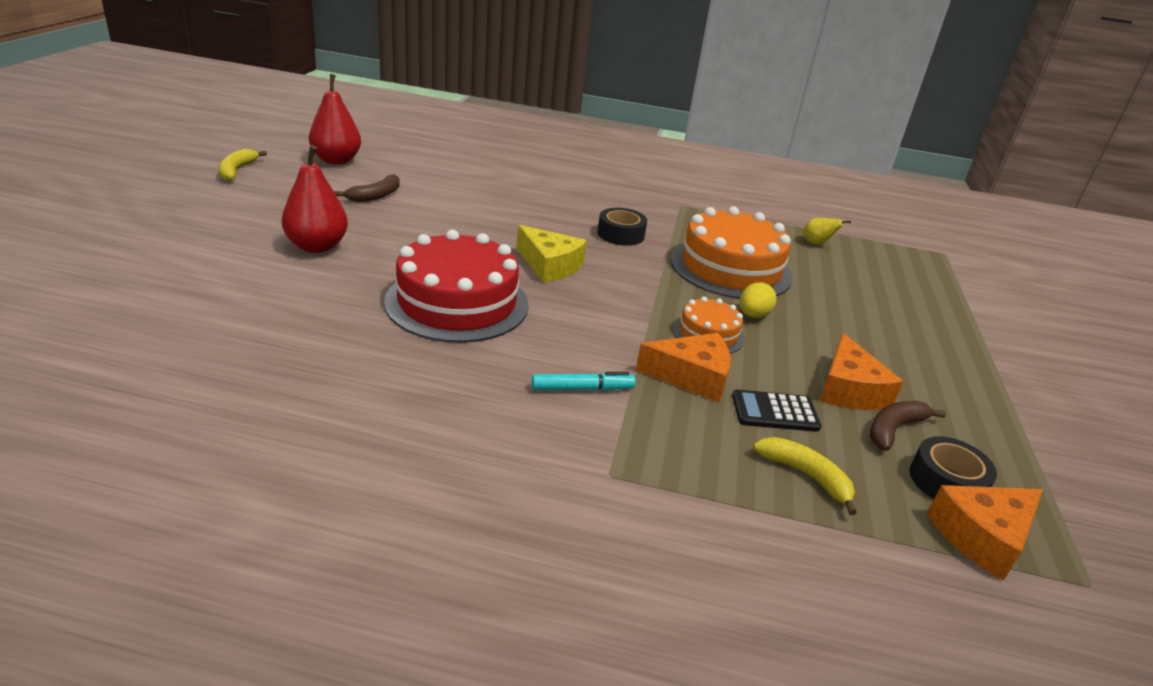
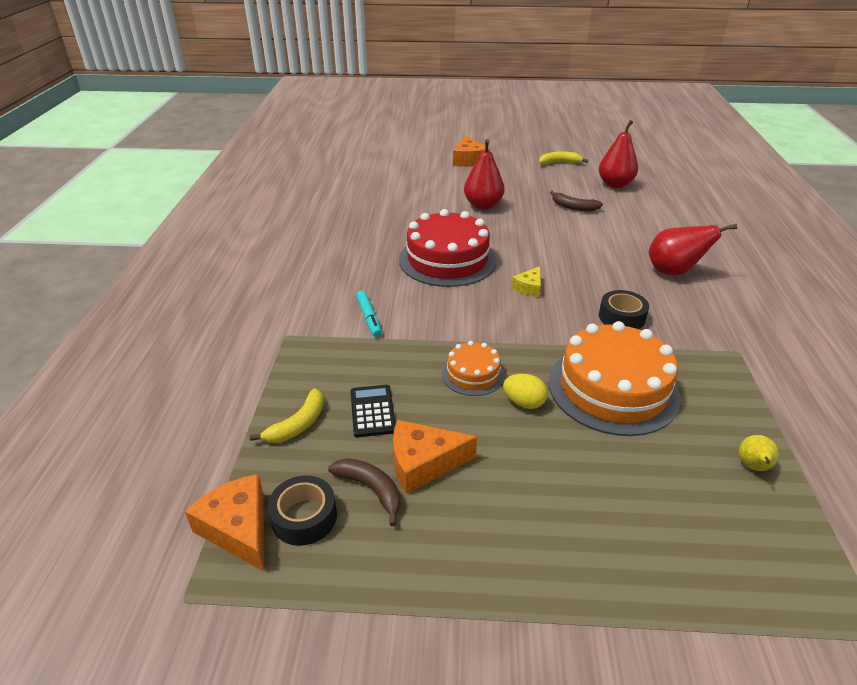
camera: 85 degrees right, 5 degrees up
yellow cheese [516,225,587,283] -> yellow cheese [511,266,541,297], size x0.61
orange cheese [636,333,731,402] -> orange cheese moved to [453,136,489,167]
none -> red pear [649,224,737,275]

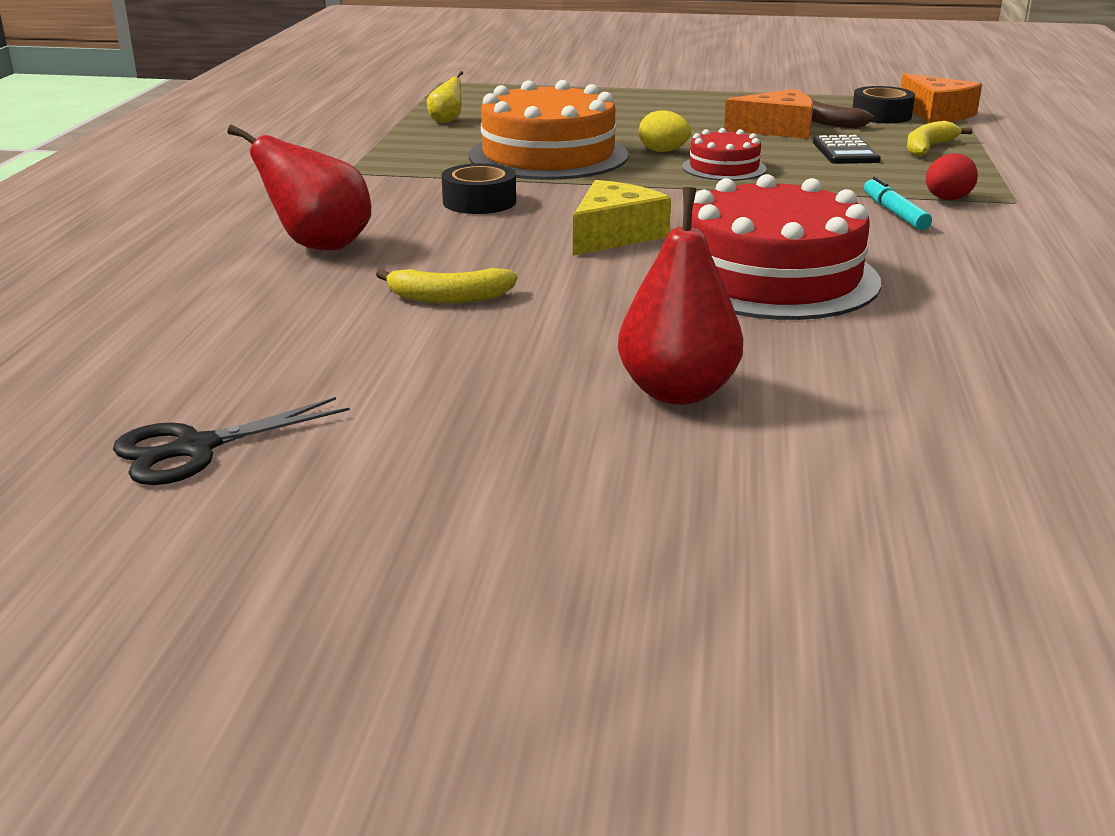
camera: 175 degrees left, 10 degrees down
orange cake [442,341,505,396] -> red cake [682,128,767,181]
orange cheese [453,136,489,167] -> none
yellow cheese [511,266,541,297] -> yellow cheese [573,180,671,256], size x1.63
yellow banana [539,151,588,165] -> yellow banana moved to [376,268,517,304]
brown banana [550,191,603,212] -> none
red pear [599,120,638,188] -> black scissors [113,397,350,485]
none -> red egg [926,153,978,200]

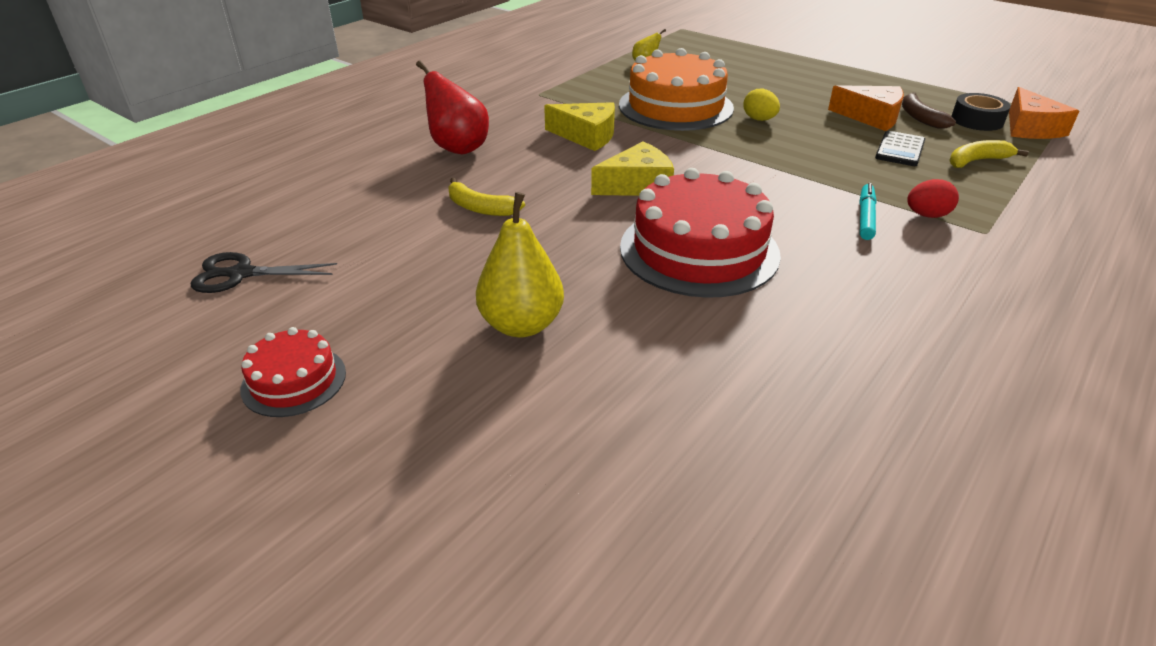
camera: 30 degrees right, 10 degrees up
black tape [441,163,516,214] -> yellow cheese [544,102,615,151]
red pear [618,187,743,405] -> yellow pear [476,192,564,337]
red cake [682,128,767,181] -> red cake moved to [240,327,346,417]

